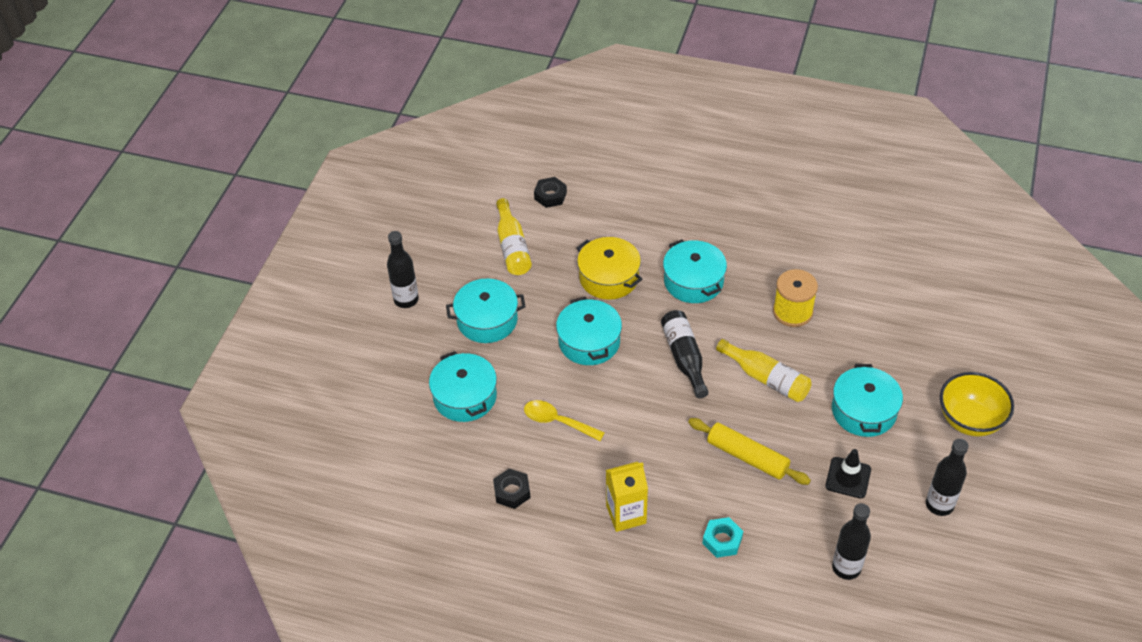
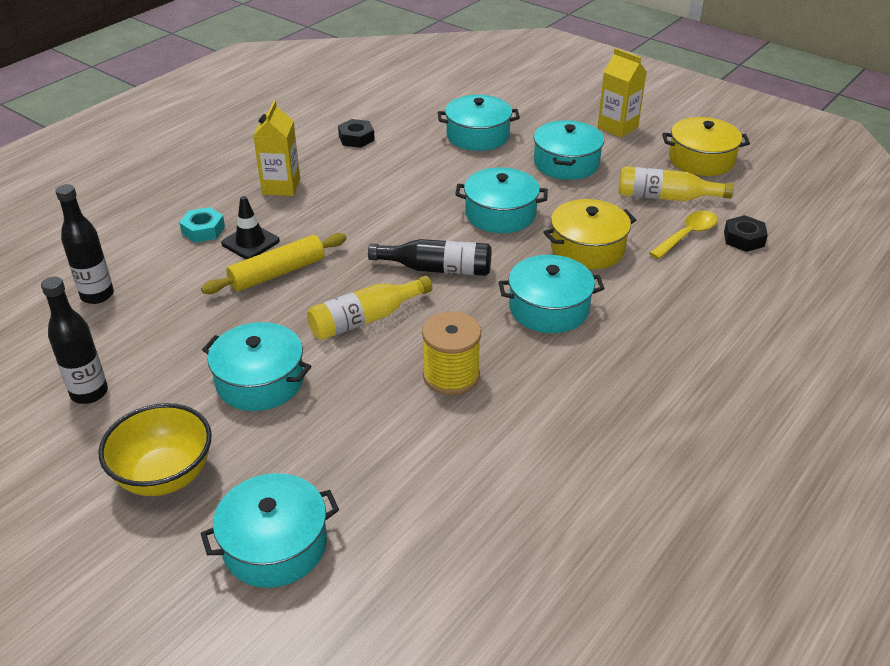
camera: 110 degrees right, 10 degrees down
black bottle [387,231,419,308] -> yellow carton [598,48,647,138]
yellow spoon [524,400,605,441] -> yellow spoon moved to [649,211,718,259]
black traffic cone [825,449,871,498] -> black traffic cone moved to [221,196,280,259]
none -> turquoise pot [200,473,339,588]
none -> yellow pot [662,117,750,176]

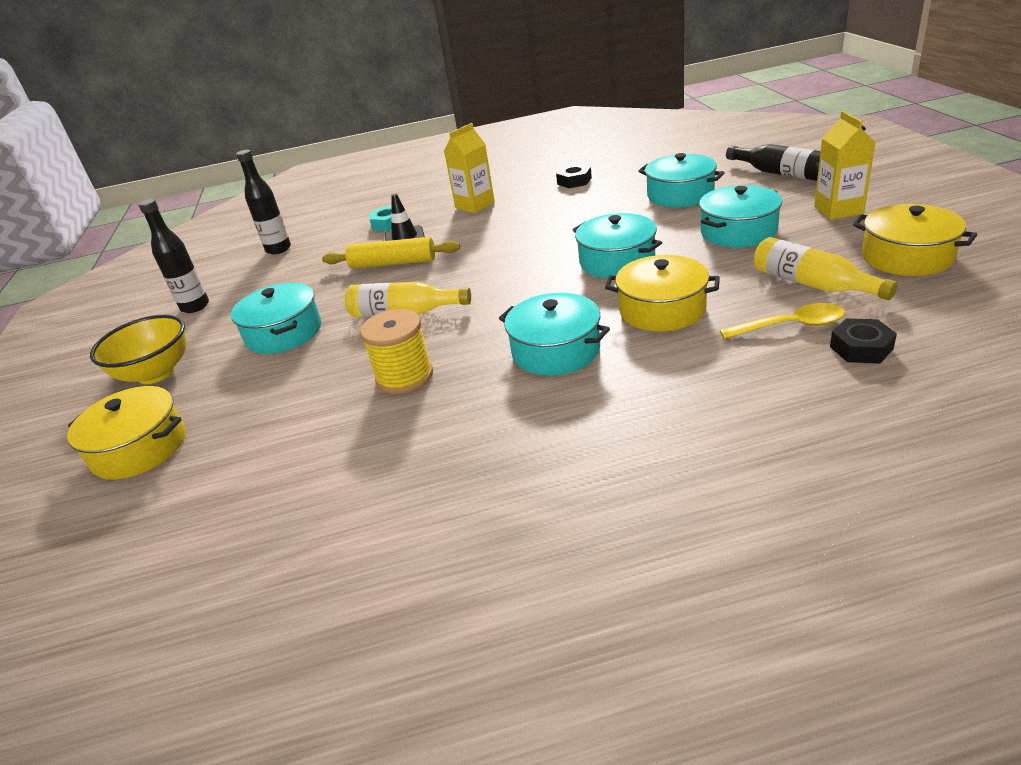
camera: 45 degrees right, 5 degrees down
turquoise pot [200,473,339,588] -> yellow pot [67,386,185,480]
black bottle [368,239,492,276] -> black bottle moved to [726,144,821,181]

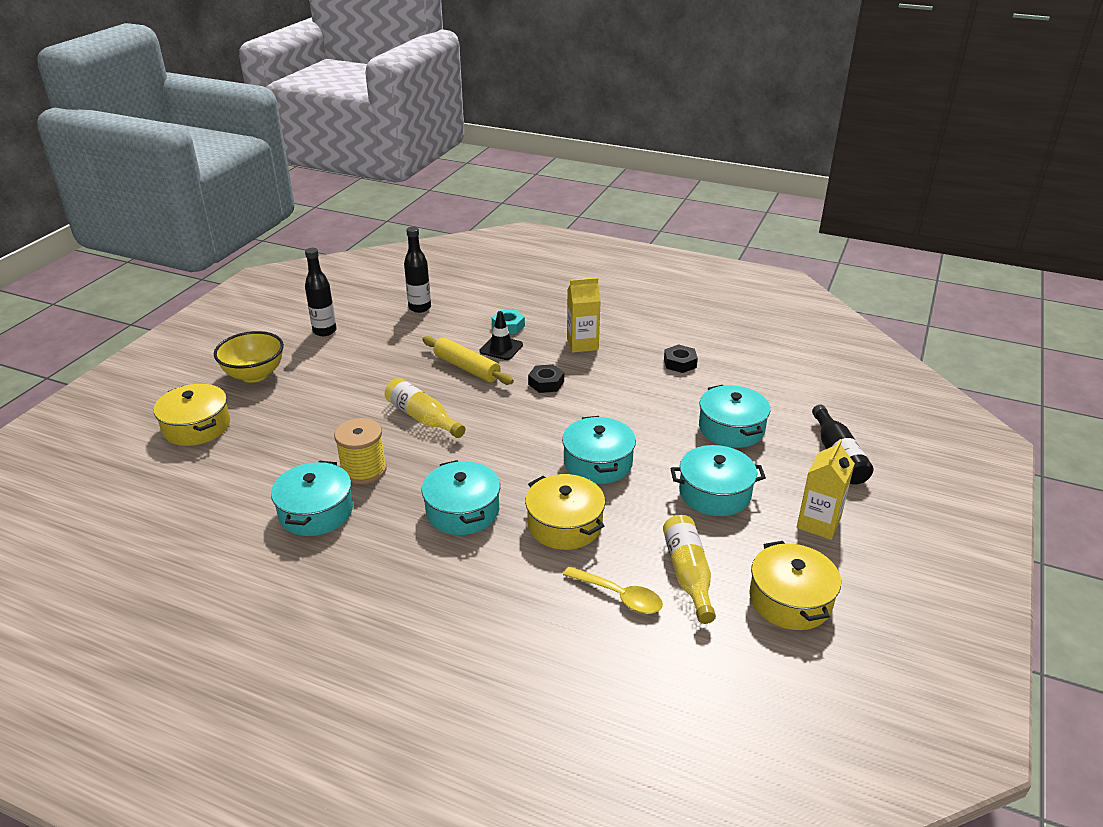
camera: 30 degrees right, 0 degrees up
turquoise pot [231,283,321,354] -> turquoise pot moved to [271,461,353,536]
black nut [830,318,897,364] -> black nut moved to [528,364,564,393]

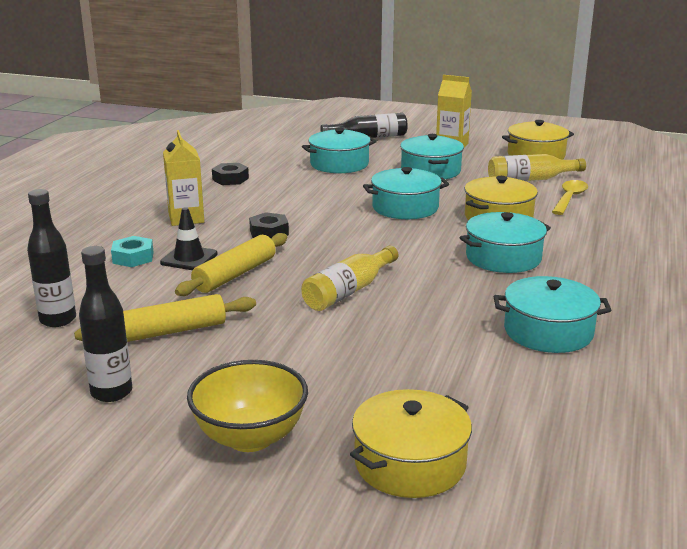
camera: 95 degrees left, 10 degrees down
yellow spool [334,418,387,484] -> none
none -> yellow rolling pin [74,294,256,342]

